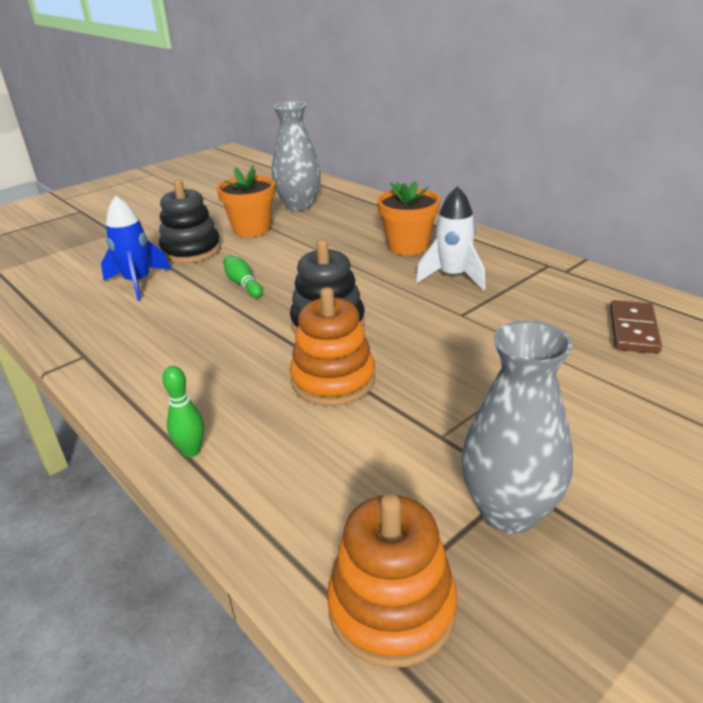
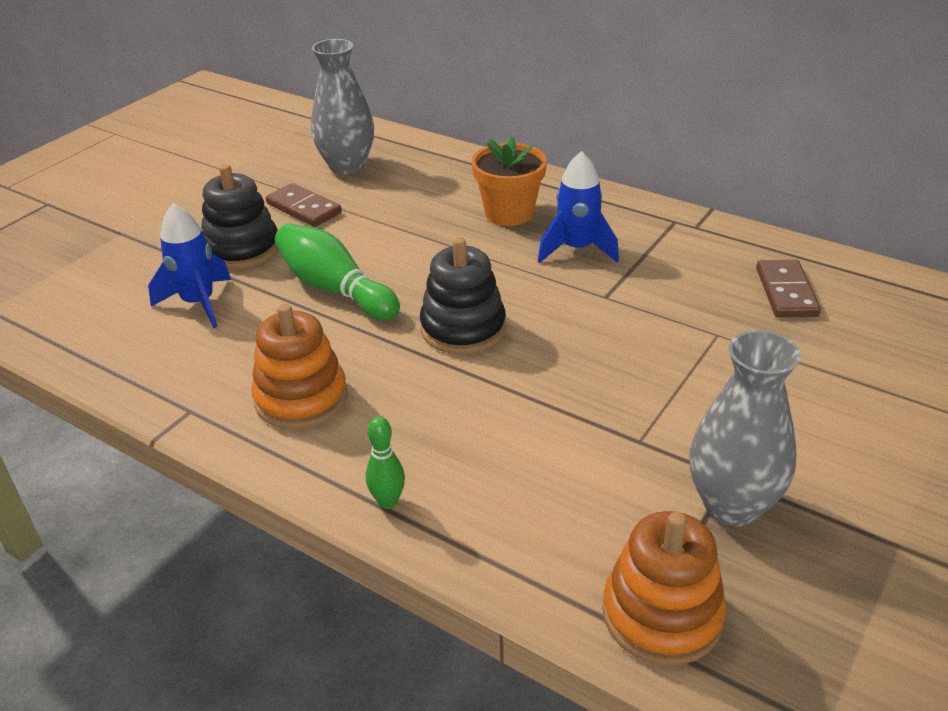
camera: 15 degrees left, 5 degrees up
orange flower pot [216,165,275,237] -> brown domino [266,183,342,227]
green bowling pin [223,255,263,298] -> green bowling pin [275,224,400,321], size x1.89
orange stacking toy [290,287,375,406] -> orange stacking toy moved to [251,304,348,429]
white rocket [415,186,486,290] -> blue rocket [538,151,619,263]

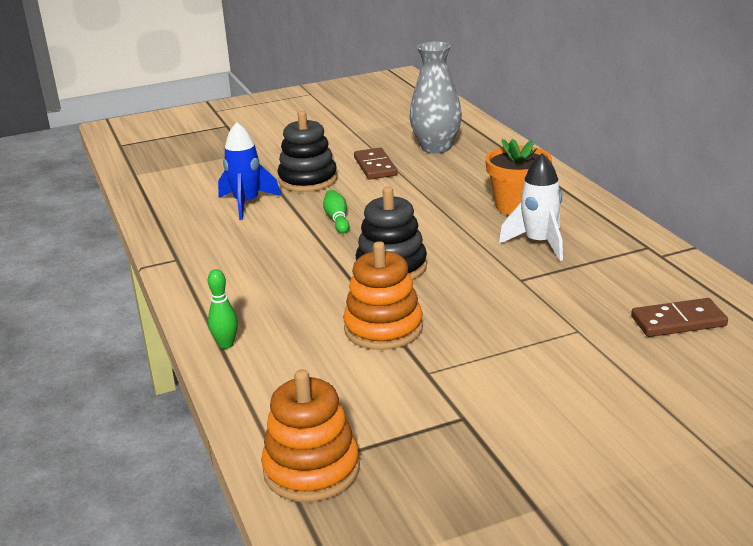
camera: 35 degrees right, 10 degrees down
orange stacking toy [251,304,348,429] -> orange stacking toy moved to [343,241,423,350]
green bowling pin [275,224,400,321] -> green bowling pin [323,190,349,234], size x0.53
blue rocket [538,151,619,263] -> white rocket [499,153,563,261]
grey vase [689,330,801,526] -> none
brown domino [756,260,821,317] -> brown domino turned 45 degrees clockwise [631,298,728,337]

